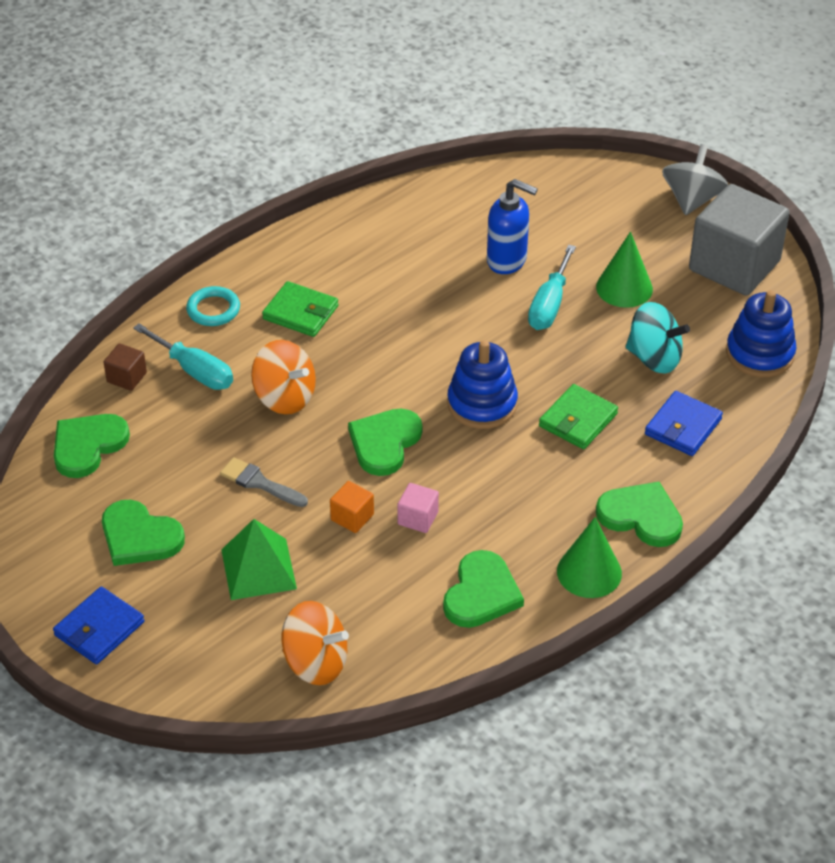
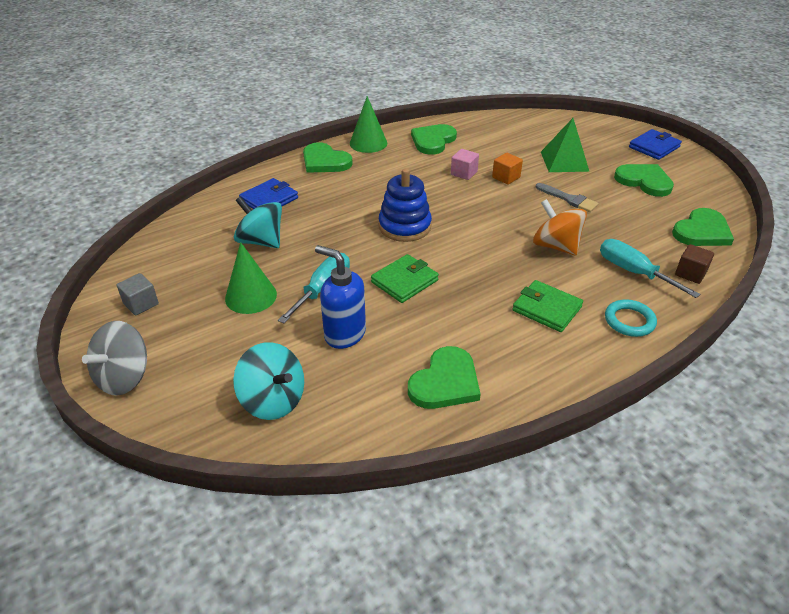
camera: 170 degrees left, 5 degrees down
orange spinning top [282,601,349,685] -> none
green heart [348,409,422,476] -> green heart moved to [408,346,481,409]
green wallet [539,384,618,449] -> green wallet moved to [371,254,439,303]
grey cube [689,184,790,296] -> grey cube [117,273,159,316], size x0.41
blue stacking toy [726,290,796,377] -> none
none -> turquoise spinning top [233,342,304,420]

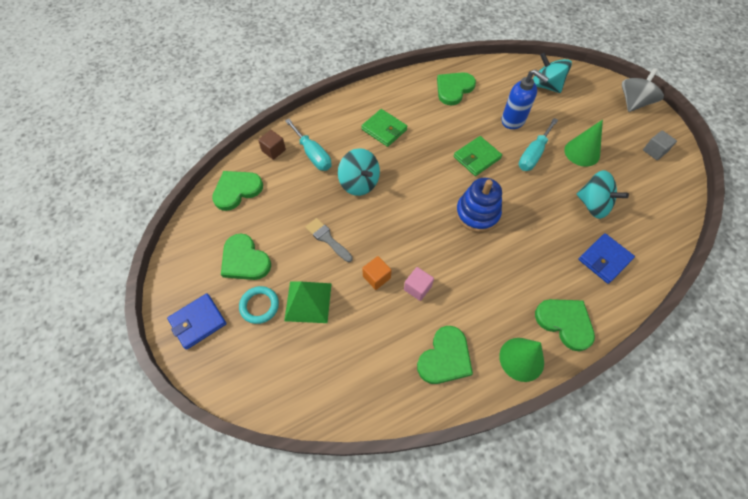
camera: 175 degrees left, 20 degrees up
orange spinning top [533,199,587,256] -> turquoise spinning top [338,148,380,196]
turquoise ring [605,299,657,337] -> turquoise ring moved to [239,286,279,324]

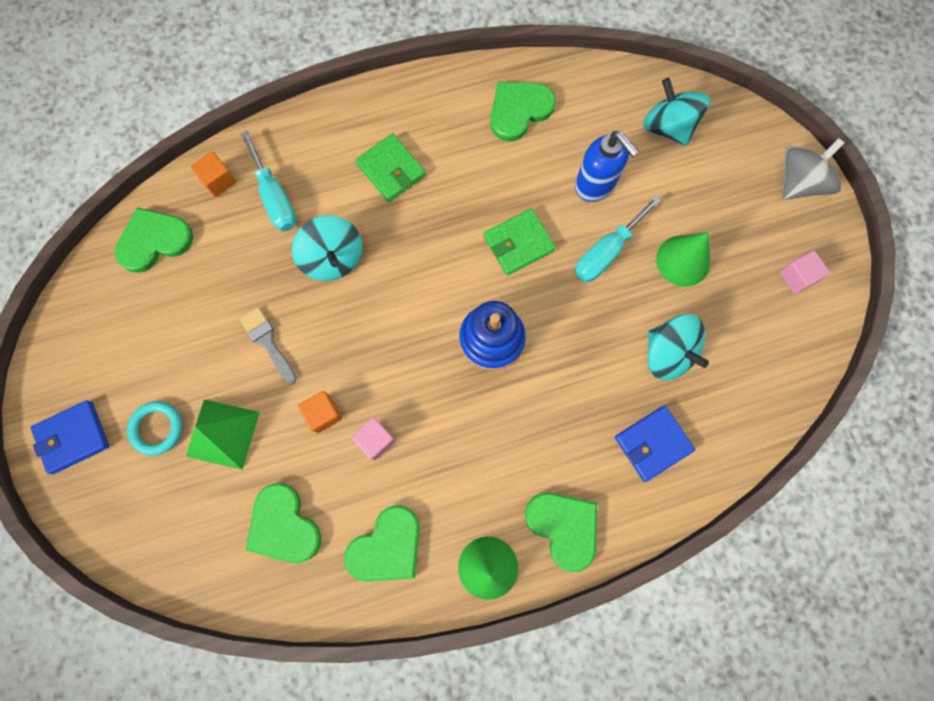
camera: 10 degrees right, 15 degrees up
green heart [221,233,271,280] -> green heart moved to [246,483,321,563]
brown cube [258,130,286,160] -> orange cube [191,151,236,197]
grey cube [643,131,677,160] -> pink cube [779,251,830,294]

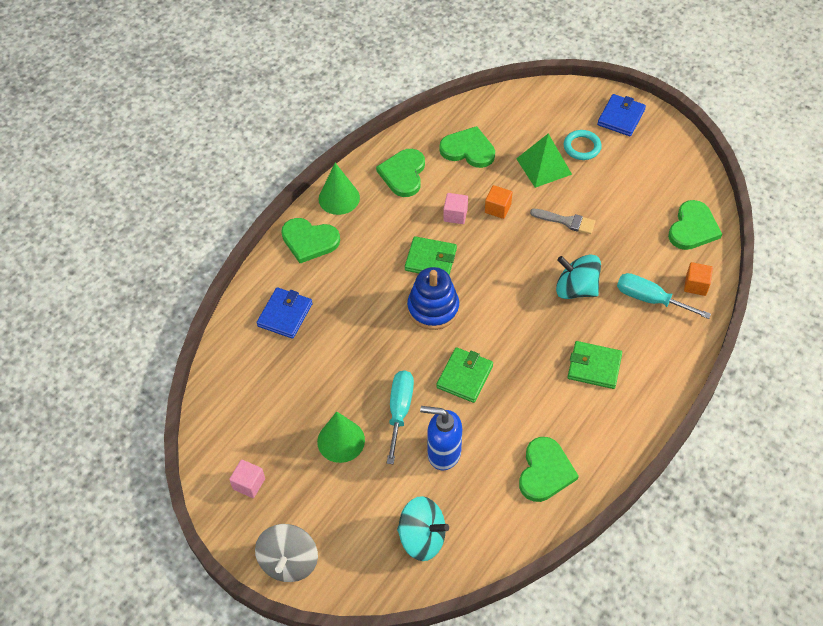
camera: 145 degrees right, 20 degrees down
turquoise spinning top [648,314,709,380] -> none
none -> green wallet [405,236,457,275]

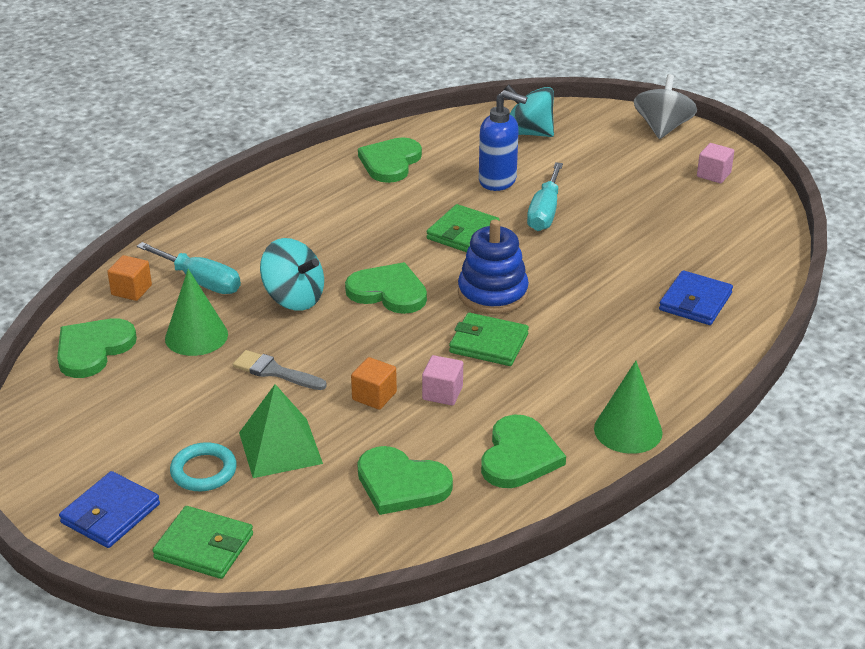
camera: 175 degrees left, 20 degrees down
green heart [281,218,340,263] -> green heart moved to [345,262,427,314]
green cone [317,411,365,463] -> green cone moved to [165,269,228,356]
green wallet [568,341,622,389] -> green wallet moved to [153,506,253,579]

